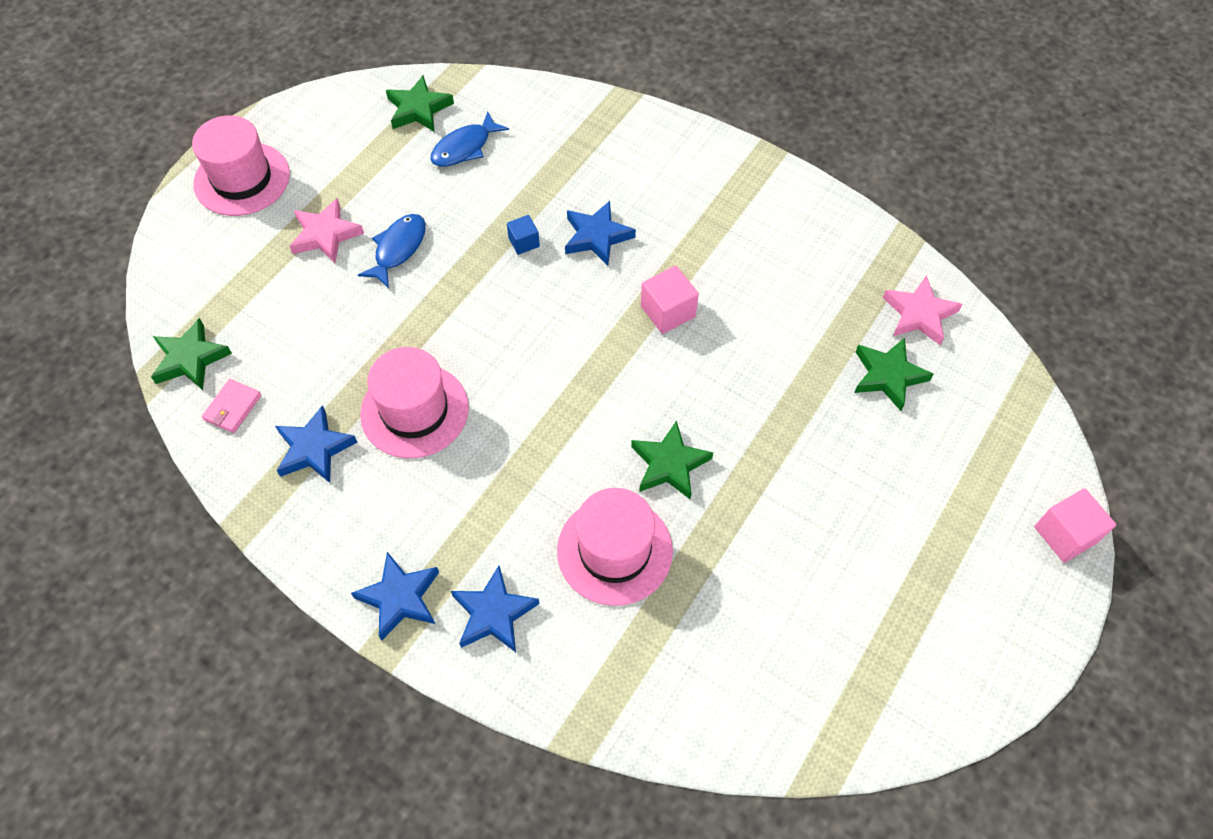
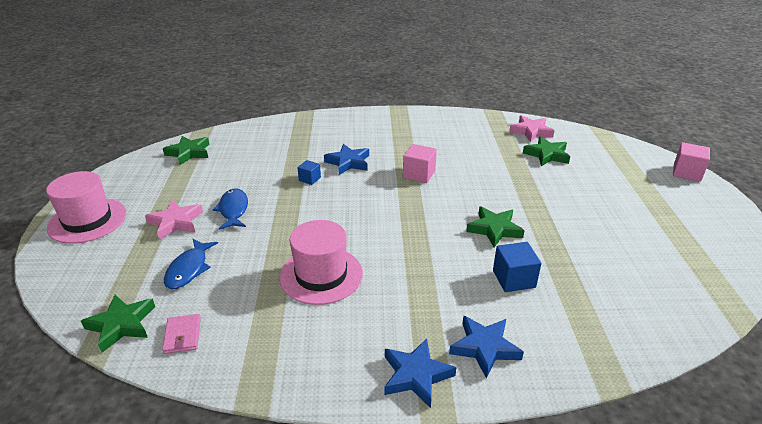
camera: 35 degrees left, 25 degrees down
blue star [275,405,357,483] -> none
blue fish [430,112,509,167] -> blue fish moved to [164,239,218,289]
pink hat [557,488,673,606] -> blue cube [493,242,542,292]

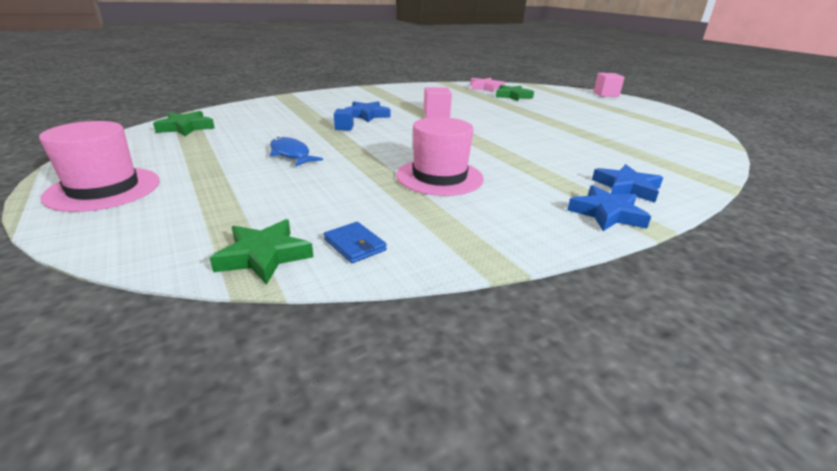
camera: 30 degrees left, 5 degrees down
pink star [145,200,203,240] -> none
pink wallet [162,314,201,354] -> blue wallet [324,222,387,263]
blue fish [164,239,218,289] -> none
green star [466,206,525,247] -> none
blue cube [493,242,542,292] -> none

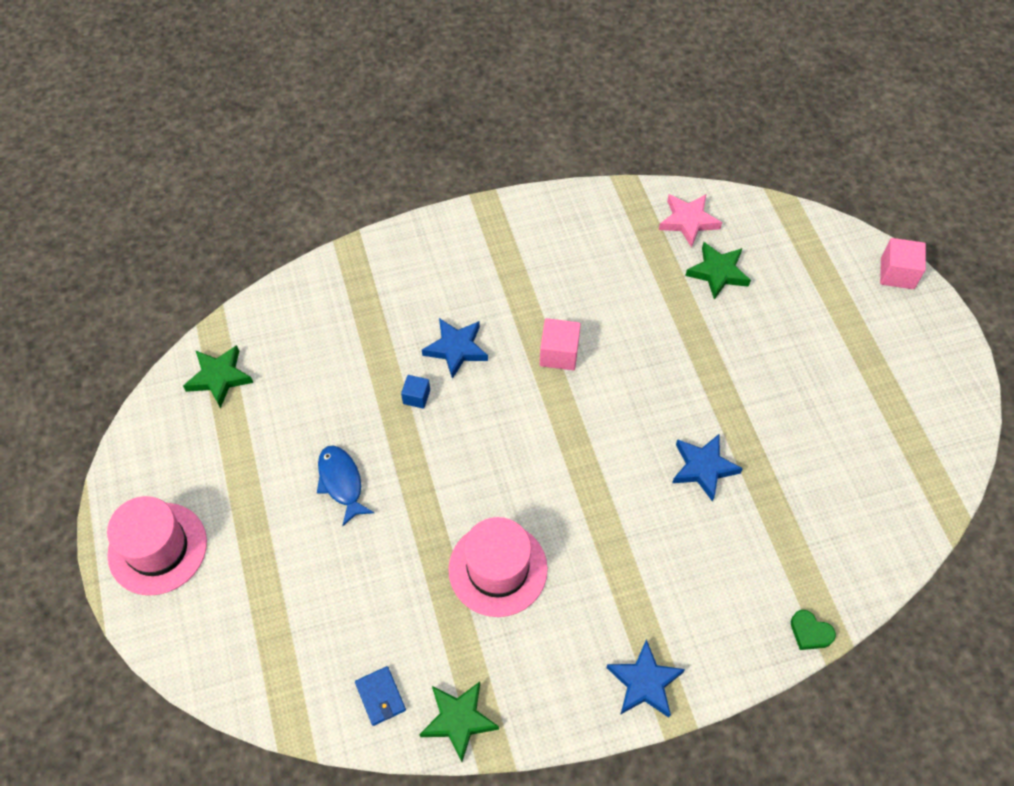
camera: 15 degrees right, 30 degrees up
green star [210,219,313,285] -> green star moved to [419,682,499,762]
blue star [592,164,663,203] -> blue star moved to [672,434,743,502]
none -> green heart [791,610,836,650]

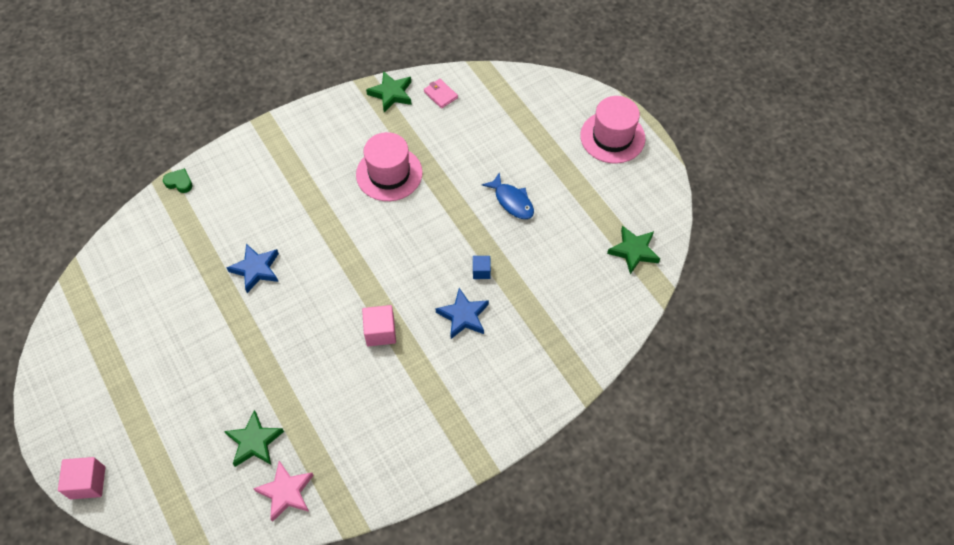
camera: 165 degrees right, 0 degrees up
blue wallet [355,666,406,726] -> pink wallet [424,79,458,109]
blue star [606,639,685,718] -> none

